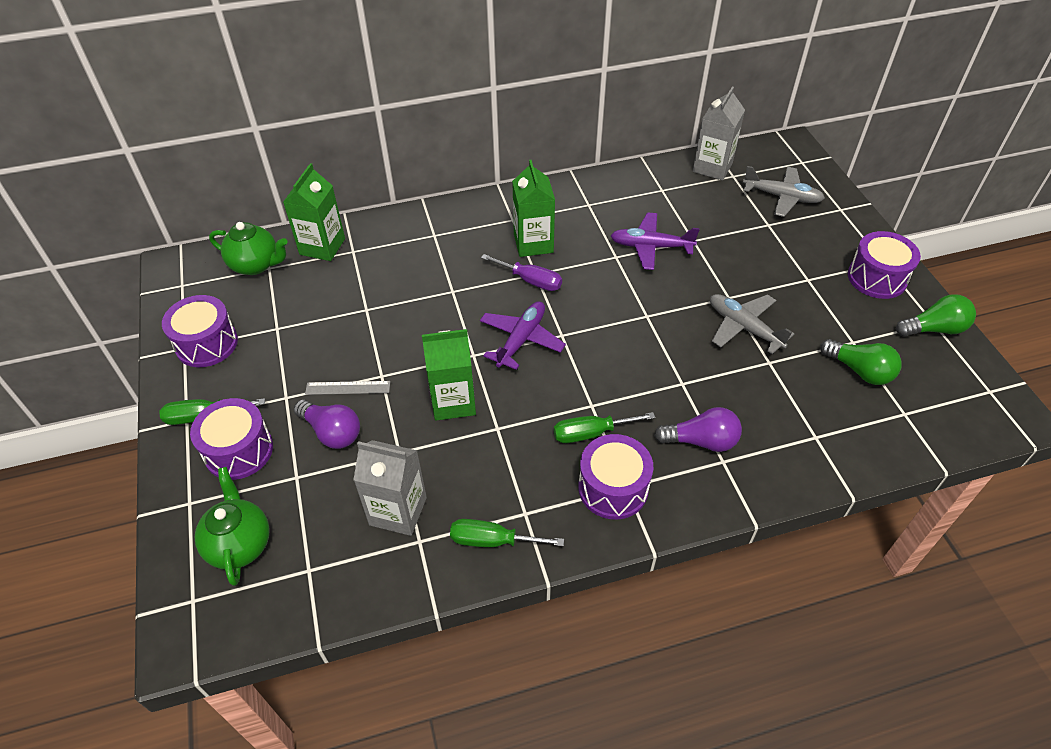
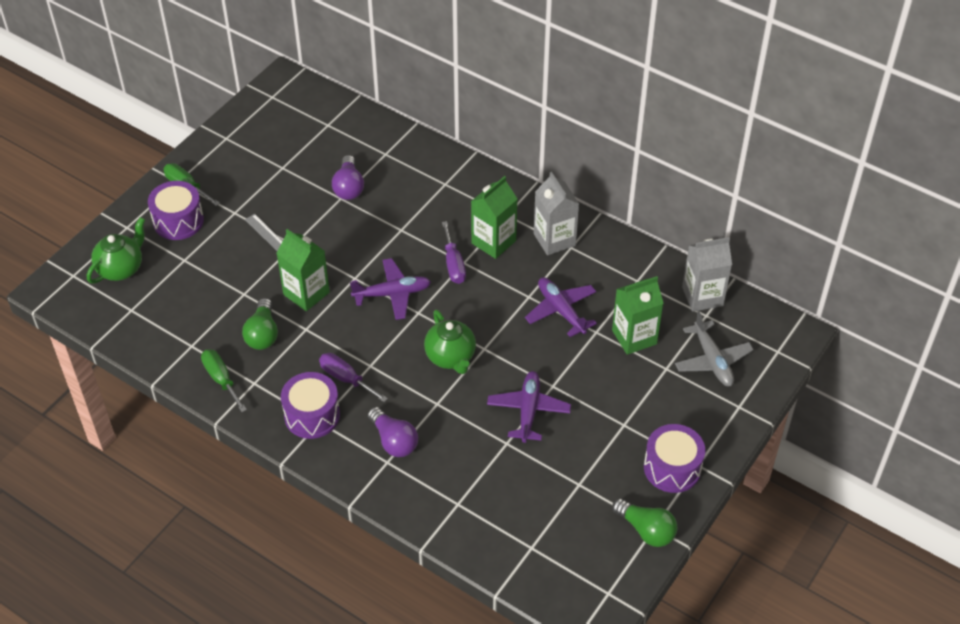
camera: 50 degrees right, 0 degrees up
purple drum [162,295,238,367] -> none
green teapot [209,222,288,275] -> green teapot moved to [424,310,476,374]
green carton [283,163,345,261] -> green carton moved to [612,276,664,355]
purple light bulb [294,399,360,449] -> purple light bulb moved to [332,155,364,200]
grey carton [353,440,427,536] -> grey carton moved to [534,172,579,255]
green screwdriver [554,412,655,443] -> purple screwdriver [319,353,388,402]
grey plane [710,294,794,354] -> purple plane [487,371,571,443]
green light bulb [820,339,902,385] -> green light bulb moved to [242,298,278,350]

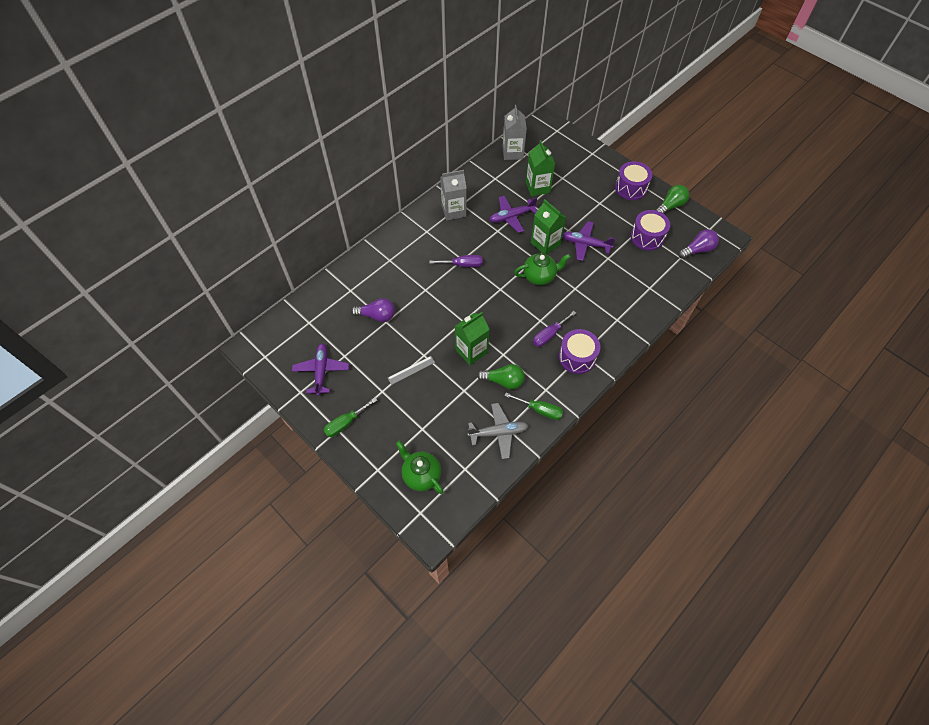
camera: 80 degrees left, 10 degrees up
purple drum [148,181,204,240] -> purple drum moved to [631,210,670,251]
green screwdriver [201,349,247,412] -> green screwdriver turned 135 degrees counterclockwise [505,393,563,420]
purple plane [350,258,431,320] -> purple plane moved to [292,343,349,396]
purple light bulb [368,407,418,457] -> purple light bulb moved to [678,229,719,259]
green carton [471,176,518,259] -> green carton moved to [531,199,566,254]
grey plane [675,311,754,386] -> grey plane moved to [467,403,528,459]

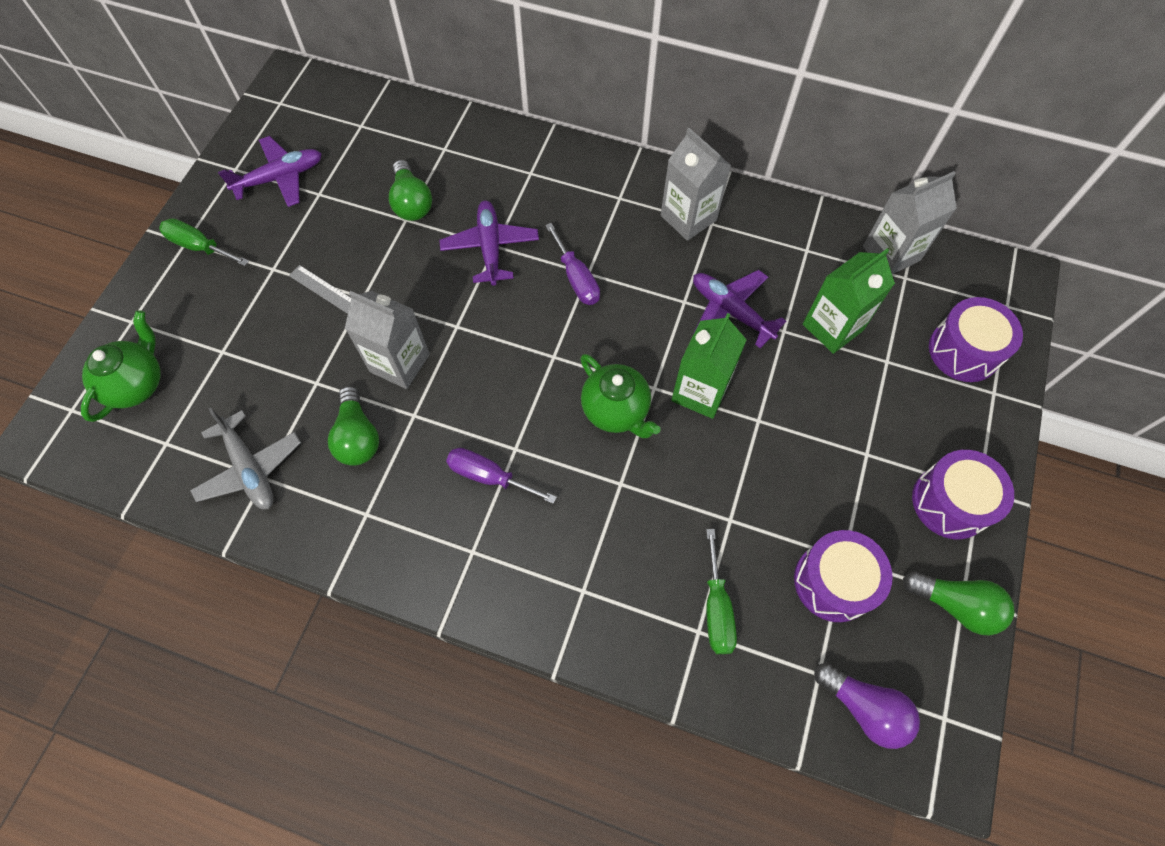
camera: 65 degrees right, 5 degrees up
purple light bulb [351,298,395,322] -> green light bulb [389,160,432,221]
green carton [455,312,490,365] -> grey carton [345,291,430,389]
green screwdriver [505,393,563,420] -> green screwdriver moved to [706,529,737,654]
purple drum [559,329,600,374] -> purple drum moved to [929,297,1023,382]
purple plane [562,221,615,261] -> purple plane moved to [439,201,539,286]

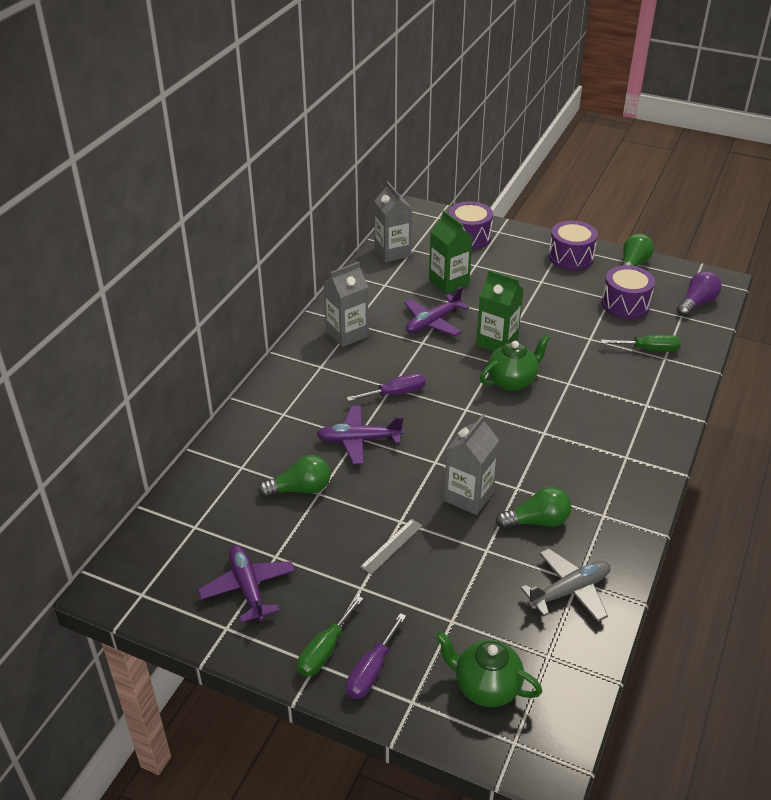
camera: 85 degrees left, 25 degrees down
purple screwdriver [446,448,557,504] -> purple screwdriver moved to [346,613,406,699]

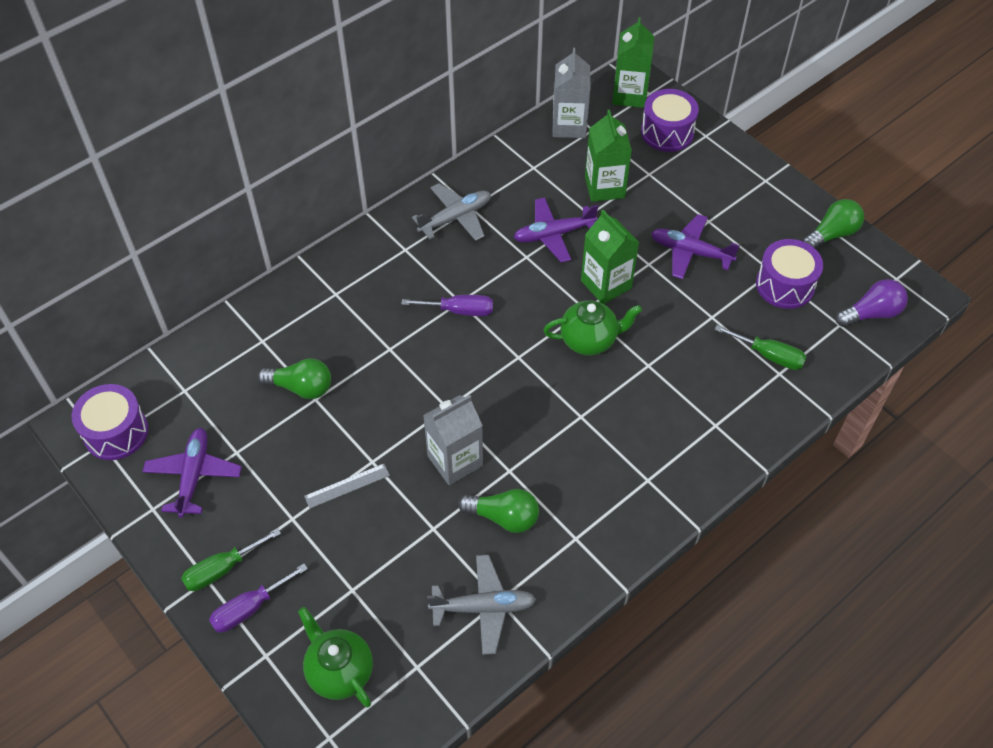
camera: 25 degrees right, 15 degrees up
purple plane [316,405,403,464] -> purple plane moved to [651,214,740,279]
grey carton [324,262,369,347] -> grey plane [412,183,491,241]
purple drum [549,221,598,270] -> purple drum moved to [72,384,148,460]
none -> green carton [612,17,654,108]

